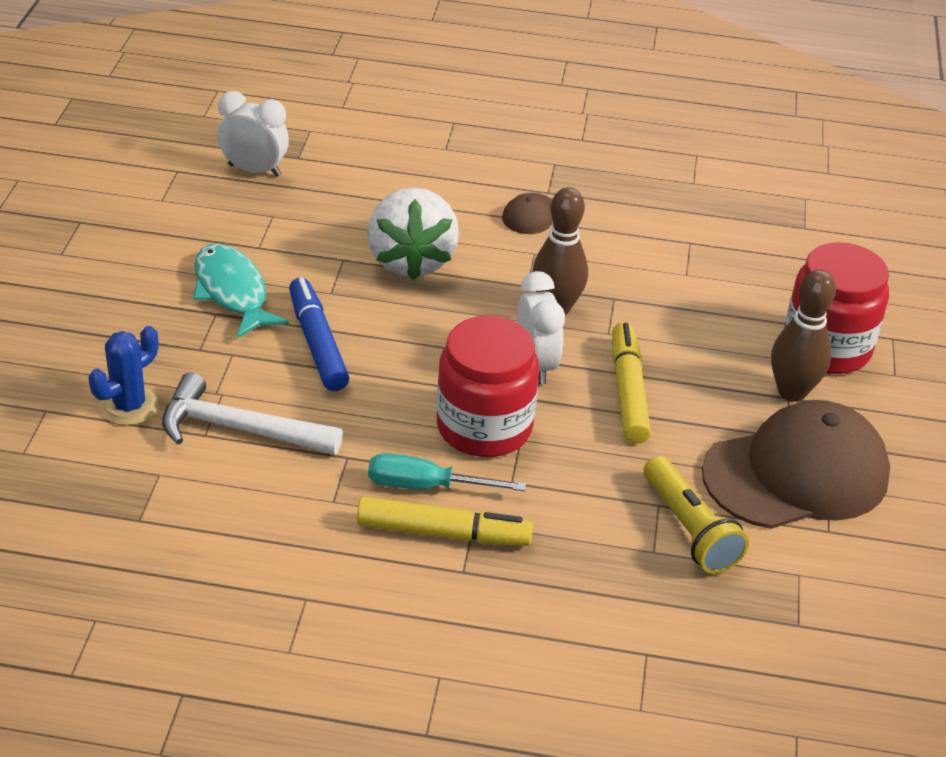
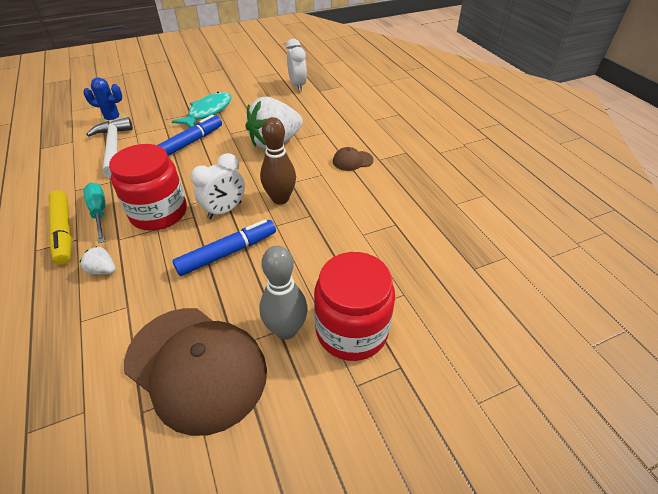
camera: 60 degrees right, 5 degrees up
yellow marker [612,322,651,444] -> blue marker [172,219,276,276]
yellow flashlight [643,456,749,574] -> none
brown bowling pin [771,270,836,402] -> grey bowling pin [259,246,308,340]
none -> white strawberry [80,246,116,275]

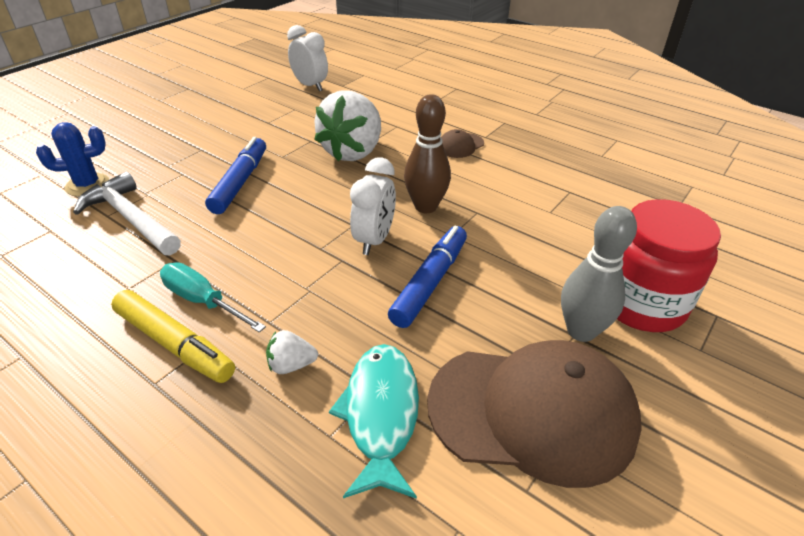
camera: 30 degrees left, 5 degrees down
red jar [109,144,187,231] -> none
turquoise fish [172,92,232,128] -> turquoise fish moved to [329,344,419,499]

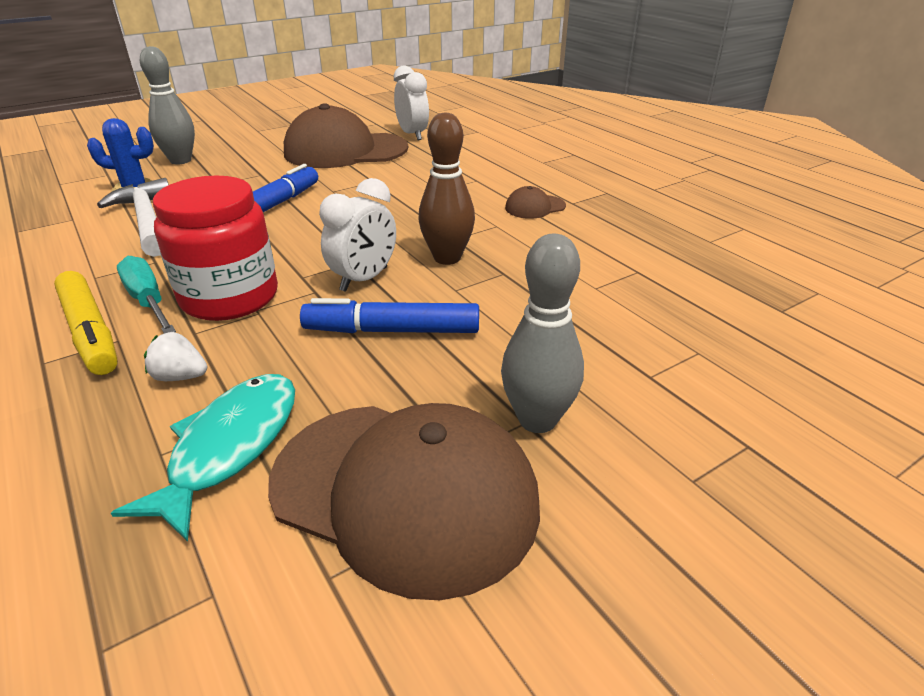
camera: 20 degrees right, 5 degrees down
white strawberry [314,90,381,161] -> none
blue marker [388,226,467,328] -> blue marker turned 135 degrees counterclockwise [300,298,479,333]
red jar [617,199,721,332] -> red jar moved to [153,175,278,321]
none -> grey bowling pin [140,46,195,165]
none -> brown cap [284,103,408,168]

